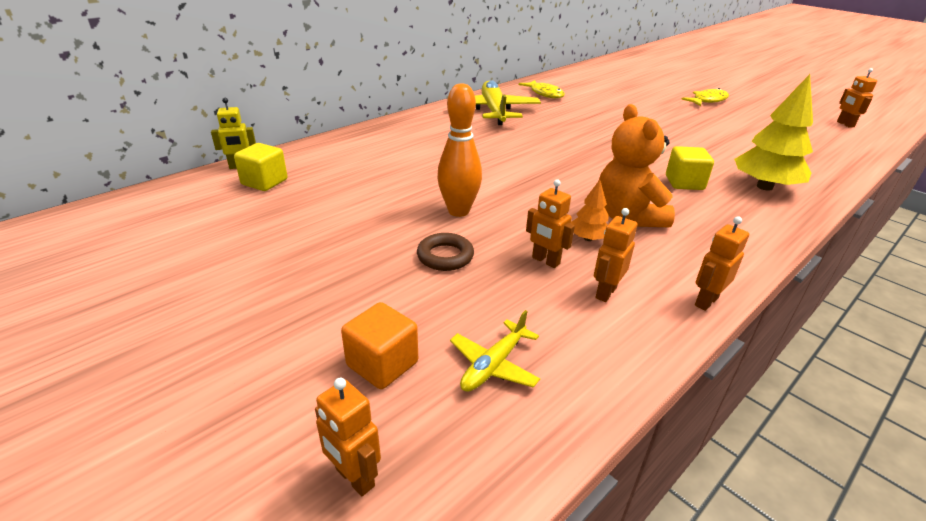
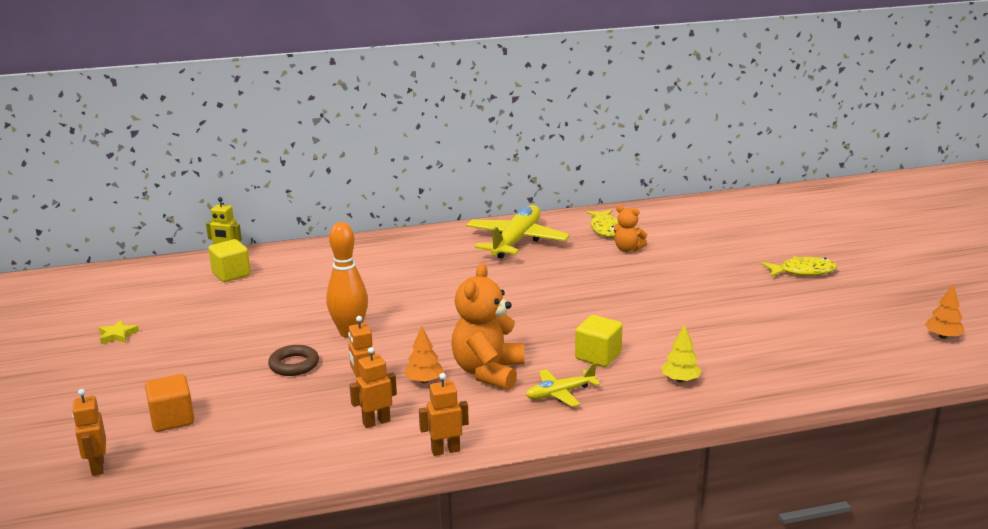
camera: 30 degrees right, 10 degrees down
yellow plane [450,310,540,392] -> yellow plane moved to [526,363,600,407]
yellow tree [734,74,813,191] -> yellow tree [662,324,702,382], size x0.50
orange robot [837,68,877,128] -> orange tree [925,284,965,339]
none -> yellow star [99,320,139,344]
none -> orange teddy bear [614,205,647,252]

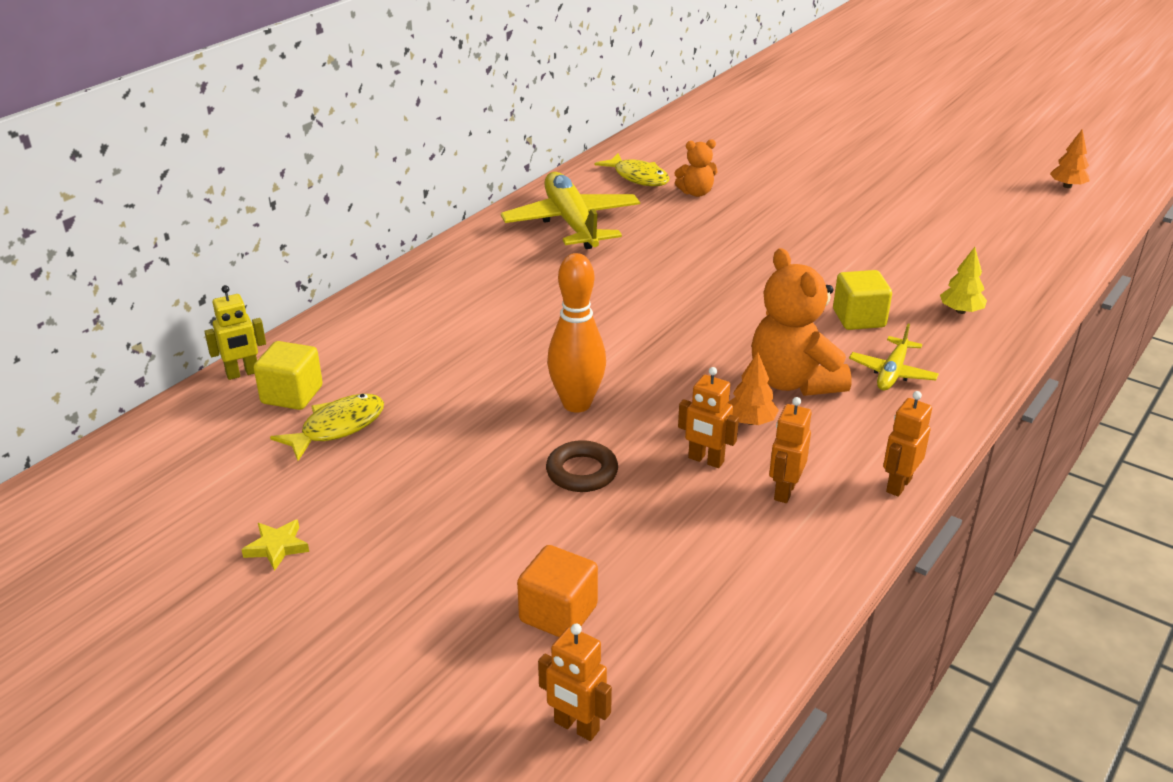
camera: 40 degrees left, 10 degrees up
yellow fish [761,256,837,277] -> yellow fish moved to [270,394,384,461]

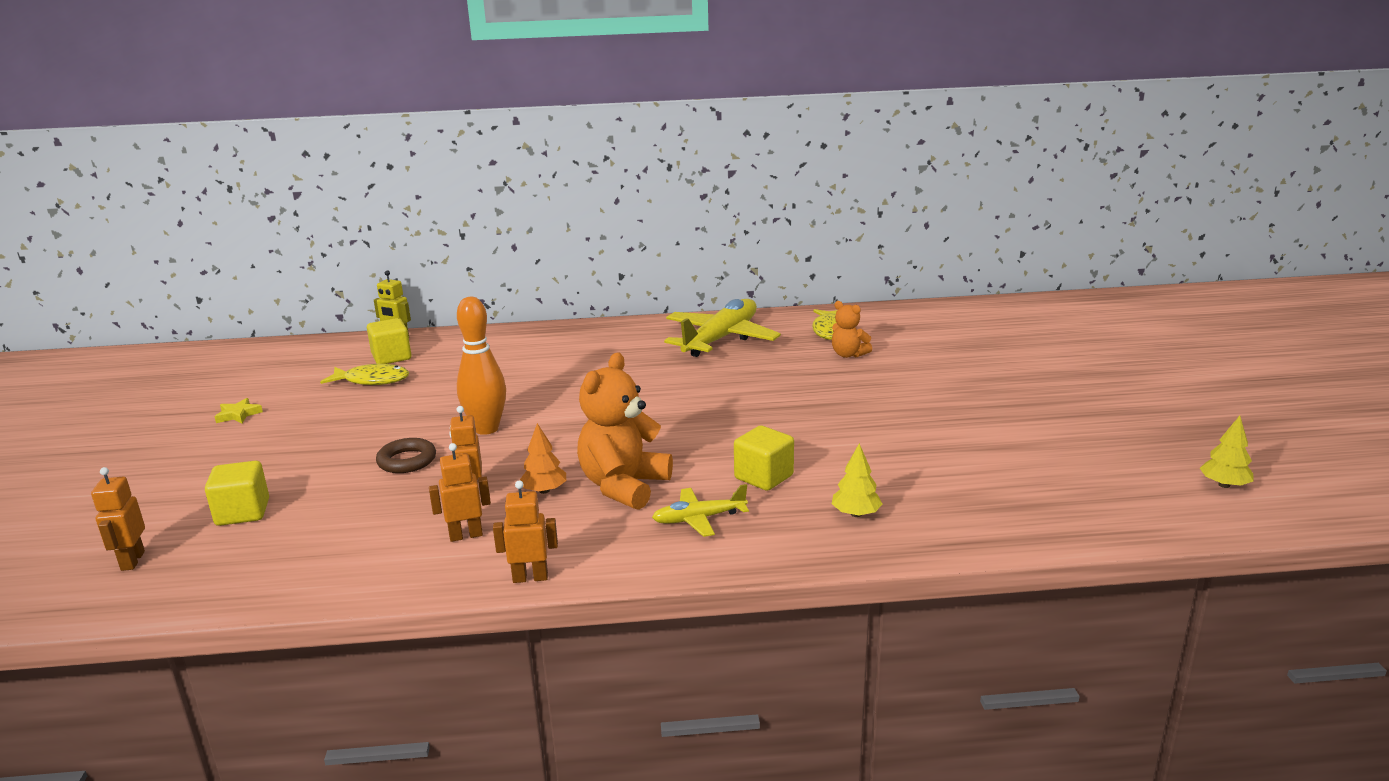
camera: 50 degrees right, 10 degrees down
orange cube [517,545,598,637] -> yellow cube [205,461,269,526]
orange tree [1050,129,1090,188] -> yellow tree [1200,416,1254,488]

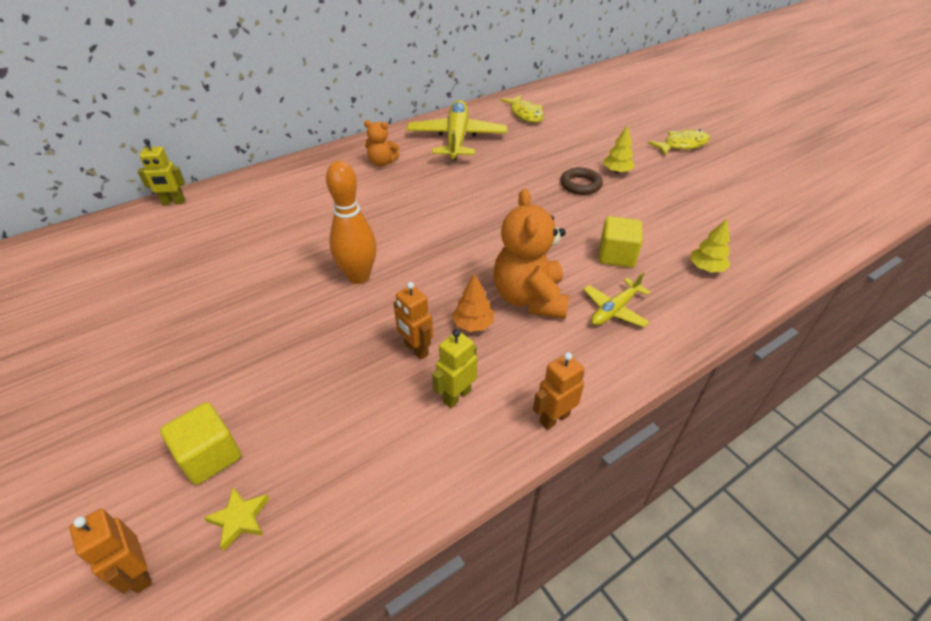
camera: 30 degrees left, 20 degrees up
yellow star [214,398,263,423] -> yellow star moved to [204,487,269,551]
yellow fish [320,363,409,385] -> yellow fish moved to [648,129,710,156]
yellow cube [367,318,411,364] -> none
brown ring [376,438,436,473] -> brown ring moved to [560,167,603,195]
orange robot [429,443,491,542] -> yellow robot [432,329,477,408]
orange teddy bear [832,301,872,358] -> orange teddy bear moved to [364,120,400,167]
yellow tree [1200,416,1254,488] -> yellow tree moved to [603,125,635,174]

